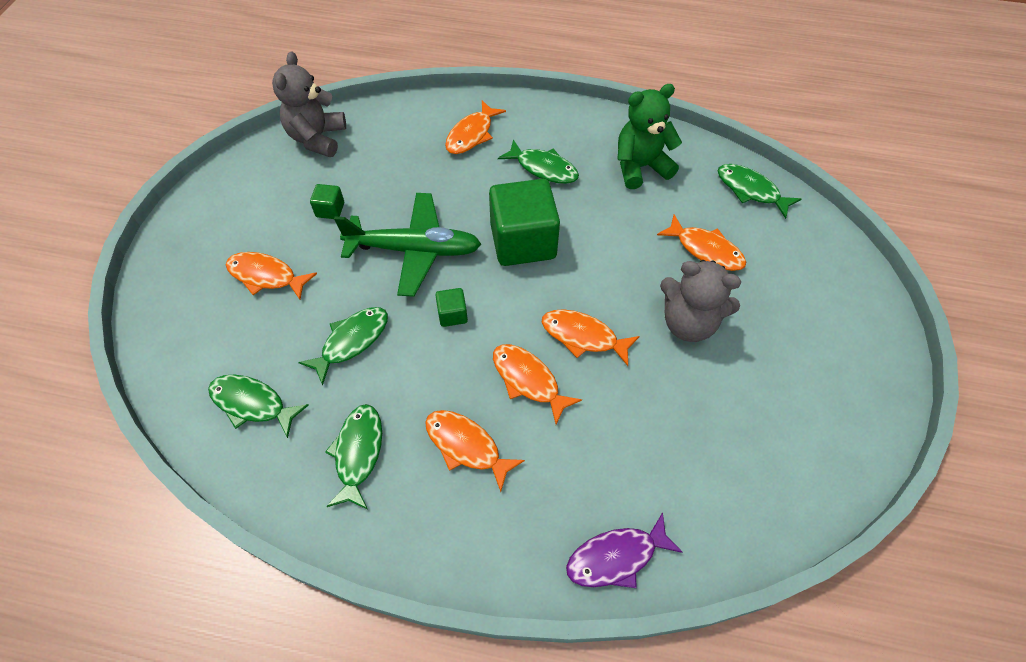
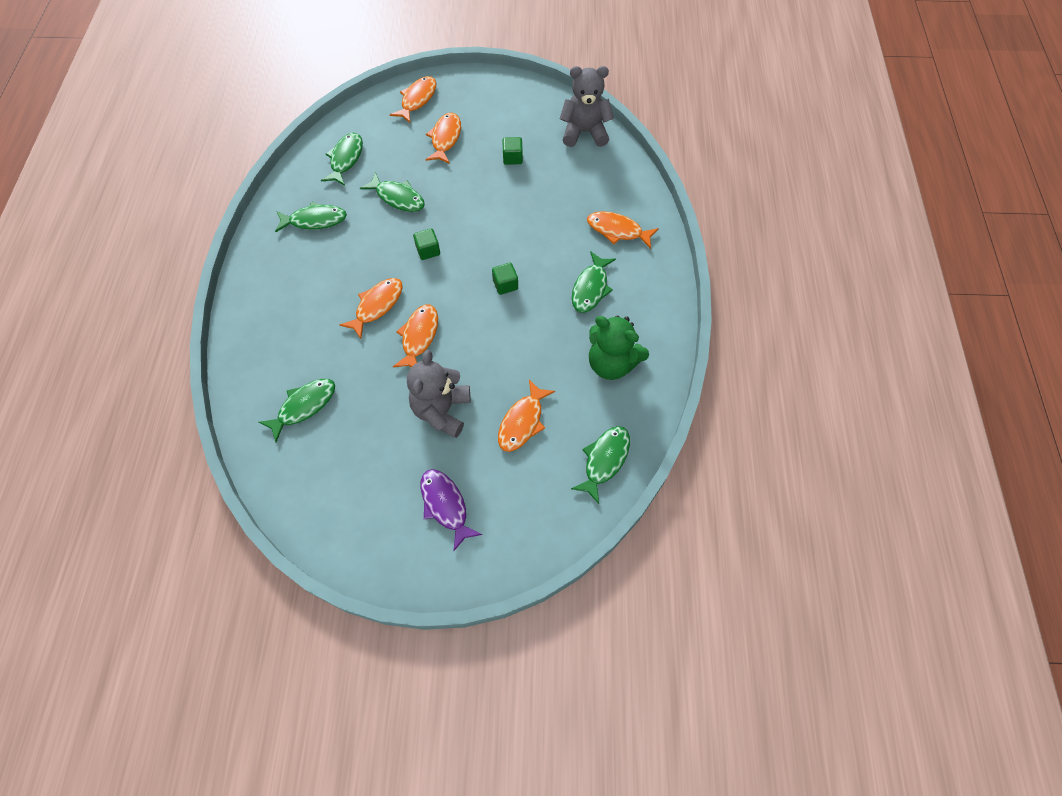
camera: 80 degrees right, 5 degrees up
green plane [334,193,481,297] -> none
orange fish [425,410,525,492] -> orange fish moved to [390,76,436,124]
green cube [489,179,560,266] -> green cube [492,263,518,295], size x0.43
purple fish [566,512,683,588] -> purple fish moved to [421,469,482,551]
green teddy bear [617,84,682,189] -> green teddy bear turned 150 degrees clockwise [589,315,649,380]
none -> green fish [259,379,335,442]

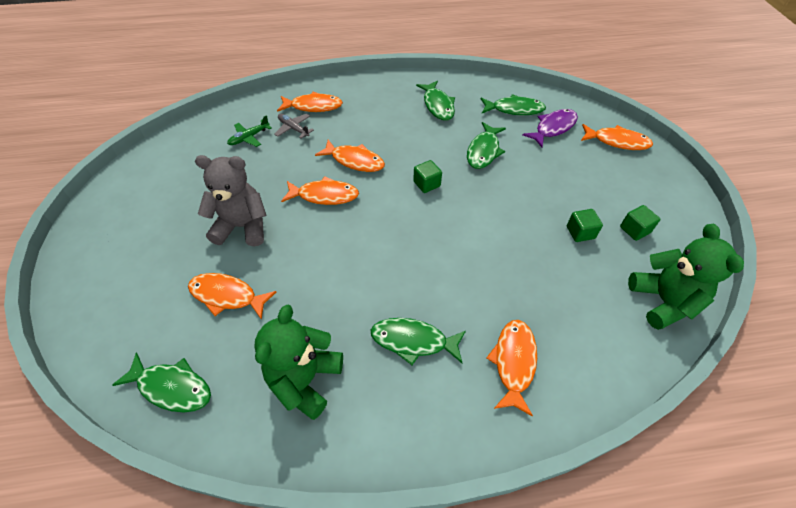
camera: 80 degrees right, 10 degrees down
green fish [259,379,335,442] -> green plane [227,115,272,147]
purple fish [421,469,482,551] -> purple fish moved to [522,109,578,147]
orange fish [425,113,461,164] -> orange fish moved to [277,92,343,112]
green cube [492,263,518,295] -> green cube moved to [620,205,660,241]
grey teddy bear [560,66,614,147] -> green teddy bear [628,224,744,330]
none -> grey plane [274,114,314,138]

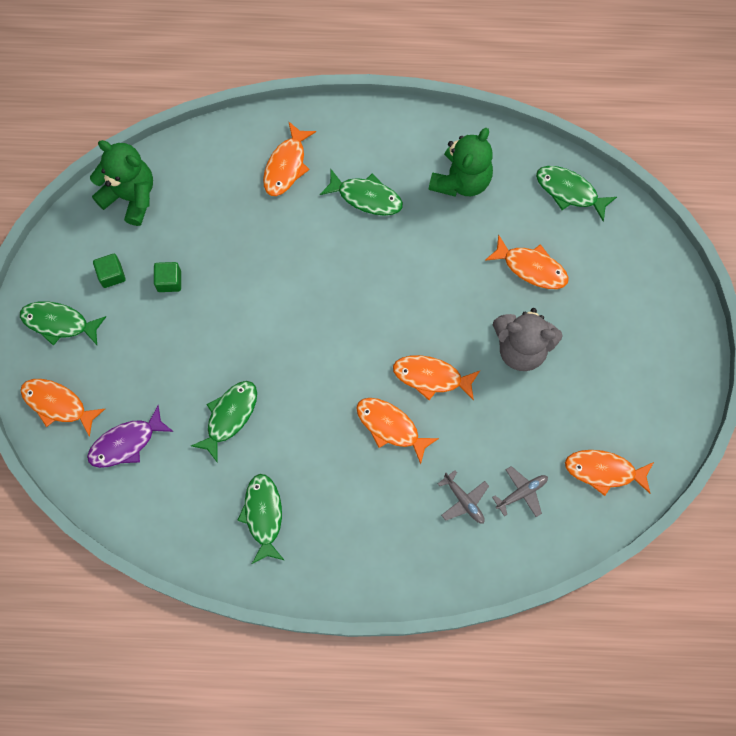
camera: 170 degrees left, 20 degrees up
green plane [227,115,272,147] -> grey plane [492,466,548,517]
orange fish [277,92,343,112] -> orange fish moved to [565,450,654,496]
green cube [413,160,442,193] -> none
green fish [481,94,546,115] -> green fish moved to [20,301,106,345]
green teddy bear [628,224,744,330] -> green teddy bear turned 120 degrees clockwise [90,140,153,226]

